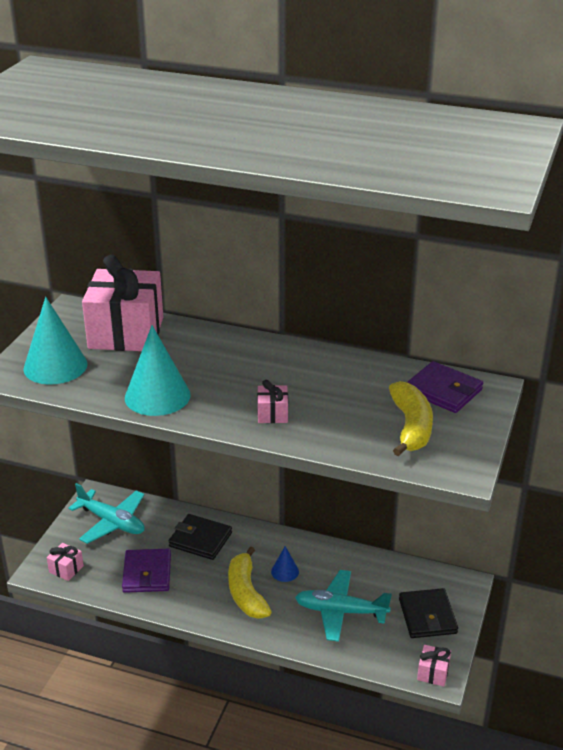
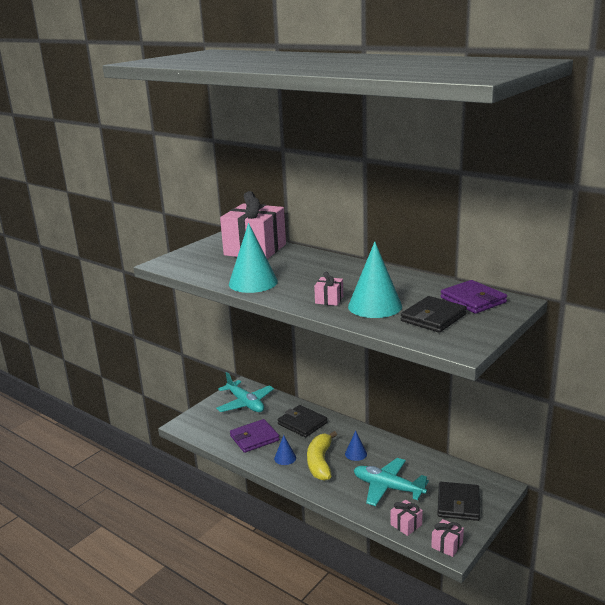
camera: 20 degrees right, 10 degrees down
turquoise cone [23,297,87,385] -> turquoise cone moved to [348,242,402,318]
pink gift [47,543,84,581] -> pink gift moved to [391,500,423,536]
purple wallet [122,549,171,593] -> purple wallet turned 45 degrees clockwise [230,419,279,453]
yellow banana [389,381,433,456] -> black wallet [401,296,467,333]
none -> blue cone [274,435,296,465]

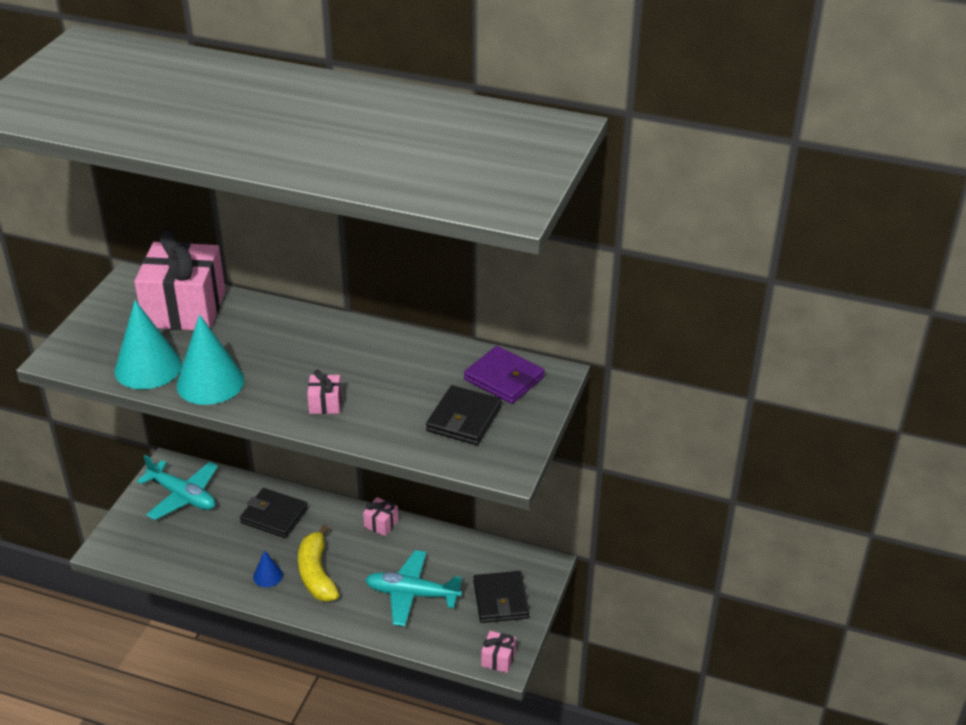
camera: 20 degrees left, 15 degrees up
purple wallet [230,419,279,453] -> none
blue cone [345,431,367,461] -> none
turquoise cone [348,242,402,318] -> turquoise cone moved to [114,300,182,389]
pink gift [391,500,423,536] -> pink gift moved to [363,497,399,536]

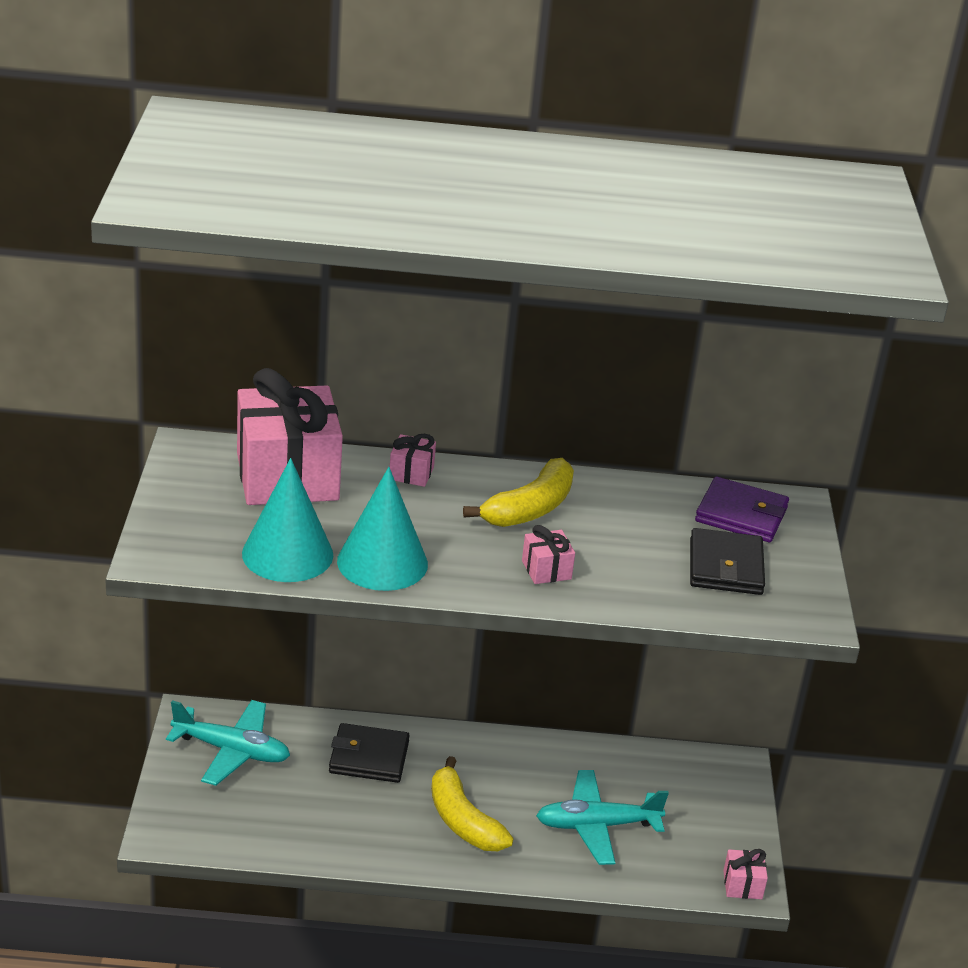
camera: 20 degrees left, 5 degrees down
blue cone [253,550,283,587] -> none
pink gift [363,497,399,536] -> pink gift moved to [390,434,436,487]
black wallet [474,571,529,623] -> none
none -> yellow banana [463,458,574,527]

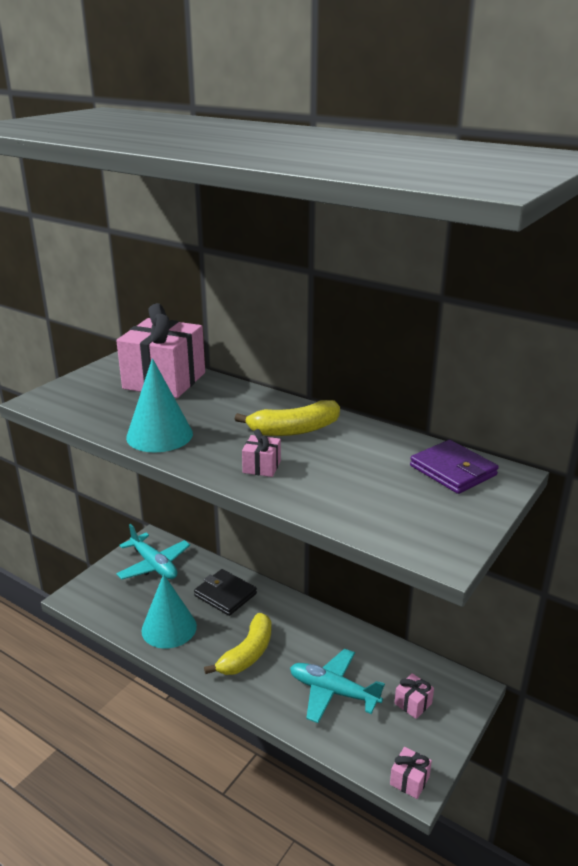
camera: 35 degrees right, 5 degrees down
turquoise cone [242,458,333,582] -> turquoise cone moved to [141,574,197,649]
pink gift [390,434,436,487] -> pink gift moved to [394,673,434,719]
yellow banana [431,756,513,851] -> yellow banana turned 150 degrees counterclockwise [204,613,271,675]
black wallet [690,528,765,595] -> none

